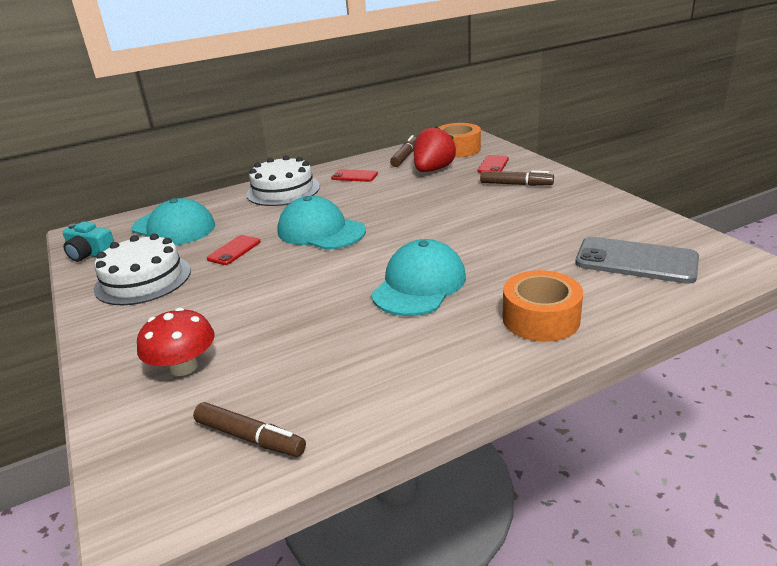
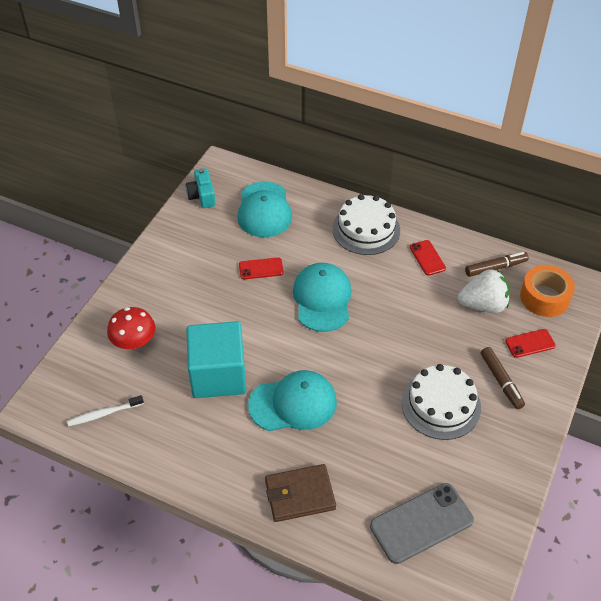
camera: 50 degrees right, 20 degrees up
white cake [94,234,191,305] -> white cake moved to [402,364,481,440]
brown marker [193,402,306,457] -> white toothbrush [67,395,144,426]
red strawberry [414,126,456,172] -> white strawberry [458,269,510,313]
orange tape [503,270,583,342] -> brown wallet [265,464,336,522]
grey phone [575,237,699,284] -> grey phone turned 75 degrees clockwise [370,483,474,564]
none -> turquoise cube [186,321,246,398]

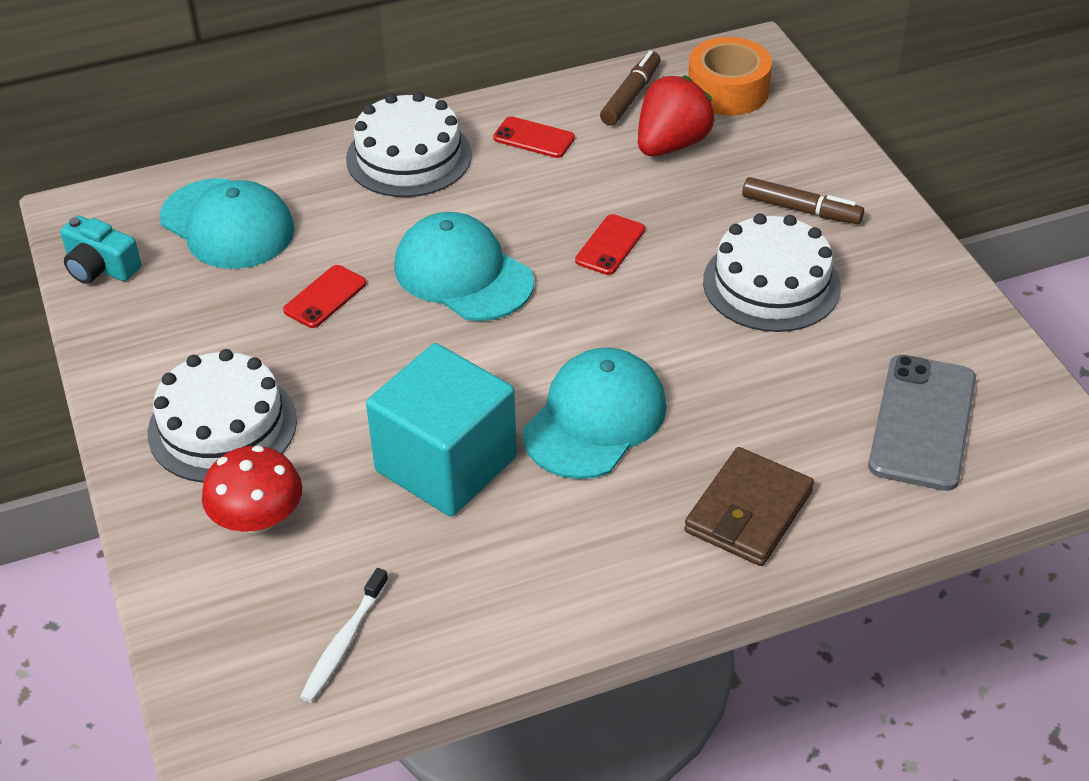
camera: 45 degrees left, 5 degrees down
white strawberry [458,269,510,313] -> red strawberry [638,75,715,156]
red phone [505,329,556,358] -> red phone moved to [575,214,645,275]
none -> white cake [148,349,297,483]

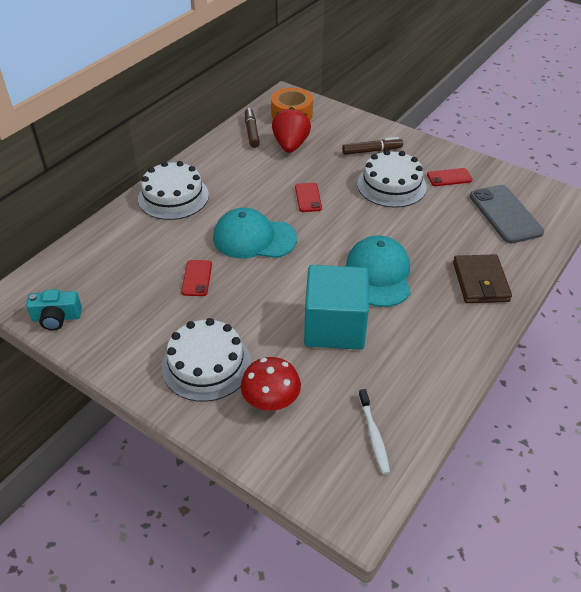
camera: 35 degrees left, 0 degrees up
turquoise cap [160,178,295,269] -> none
red phone [493,116,575,158] -> red phone moved to [427,168,472,186]

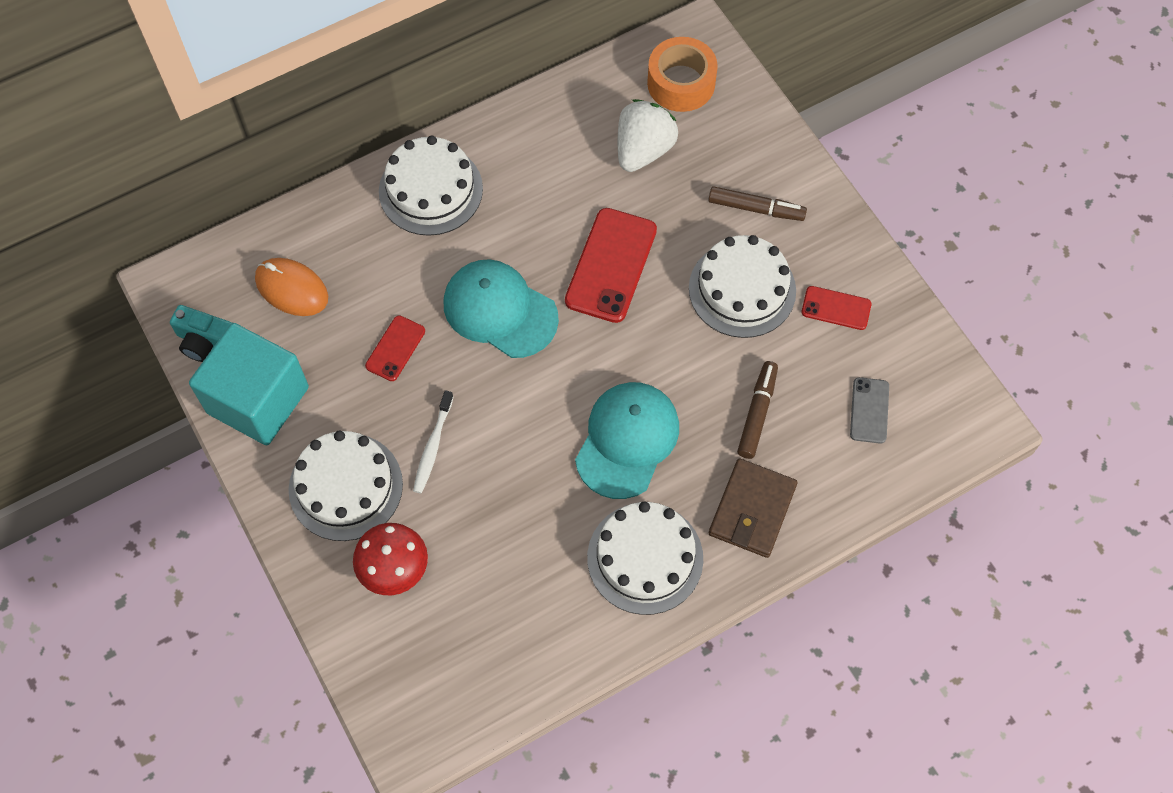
camera: 25 degrees right, 20 degrees up
brown marker [245,108,260,148] -> brown marker moved to [737,361,778,459]
red strawberry [272,107,311,153] -> white strawberry [618,99,678,172]
red phone [295,183,322,212] -> red phone [565,208,657,323], size x1.83
turquoise cube [304,265,369,350] -> turquoise cube moved to [189,323,309,445]
white toothbrush [359,389,390,474] -> white toothbrush moved to [413,390,453,493]
grey phone [470,185,544,243] -> grey phone [850,377,889,444], size x0.55
none -> orange mouse [255,258,328,316]
none -> white cake [587,501,703,615]

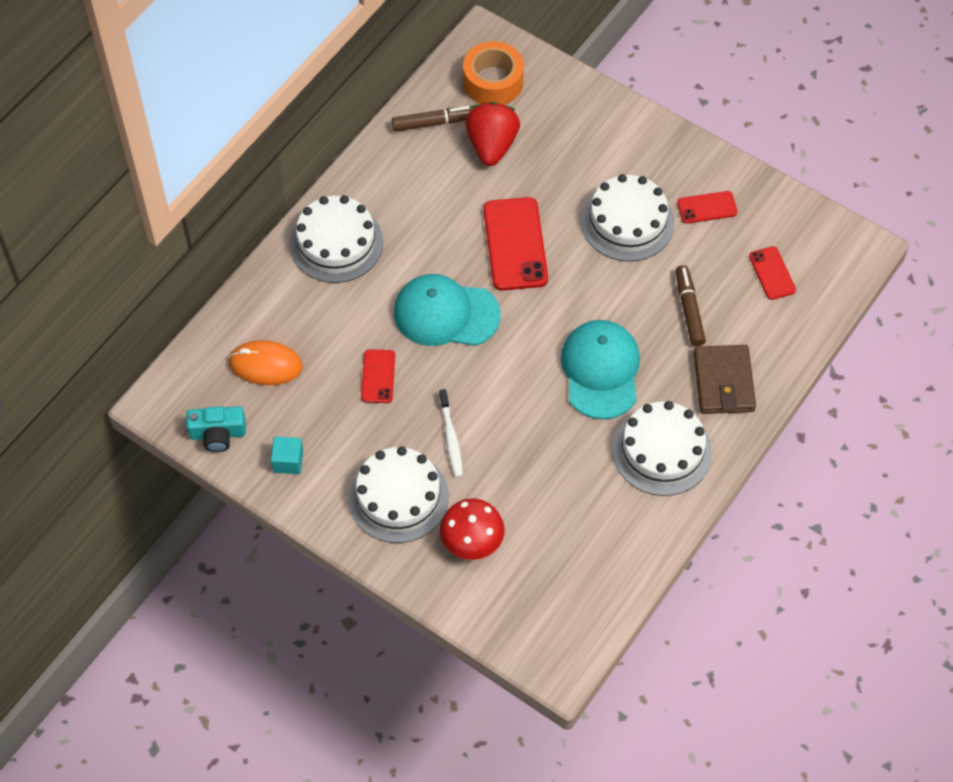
camera: 25 degrees left, 5 degrees down
turquoise cube [189,323,309,445] -> turquoise cube [271,436,303,474], size x0.41
white strawberry [618,99,678,172] -> red strawberry [465,102,520,166]
brown marker [708,186,807,221] -> brown marker moved to [392,106,473,132]
grey phone [850,377,889,444] -> red phone [749,246,796,300]

